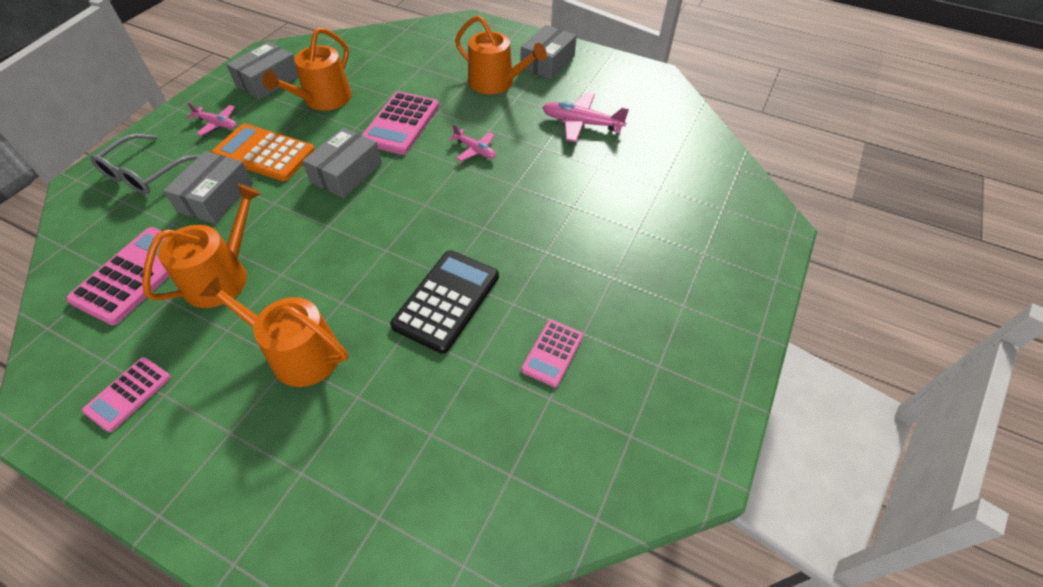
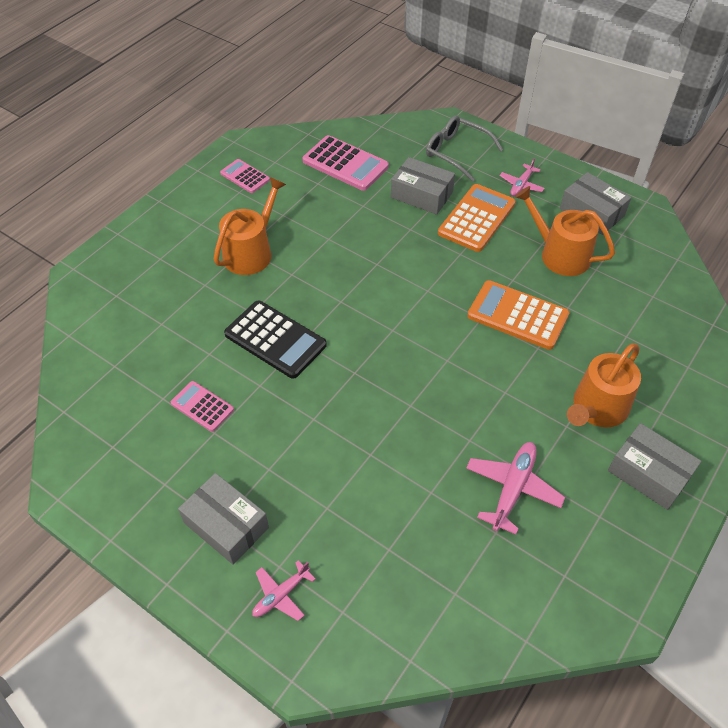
camera: 100 degrees right, 0 degrees up
orange watering can [142,184,261,308] -> none
grey box [302,128,382,198] -> grey box moved to [178,473,269,565]
pink calculator [362,91,439,155] -> orange calculator [467,280,570,350]
pink plane [448,124,496,161] -> pink plane moved to [252,560,315,621]

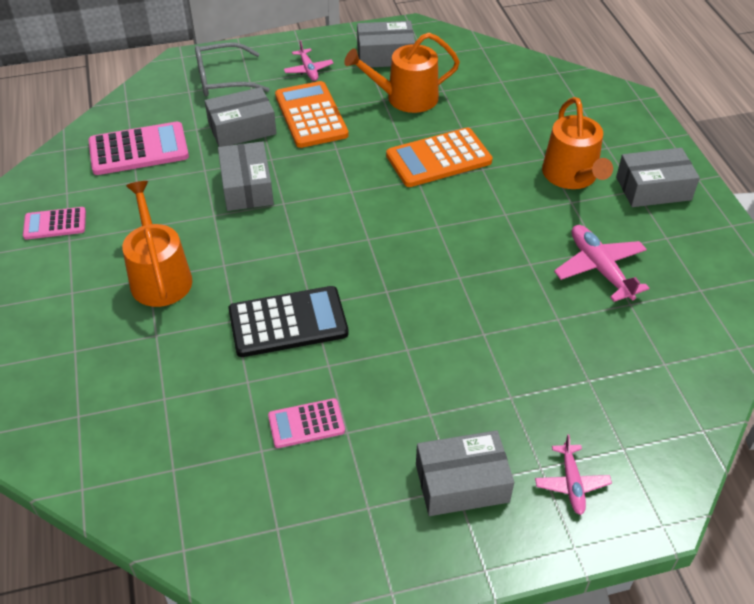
camera: 50 degrees left, 5 degrees down
none -> grey box [218,141,274,211]

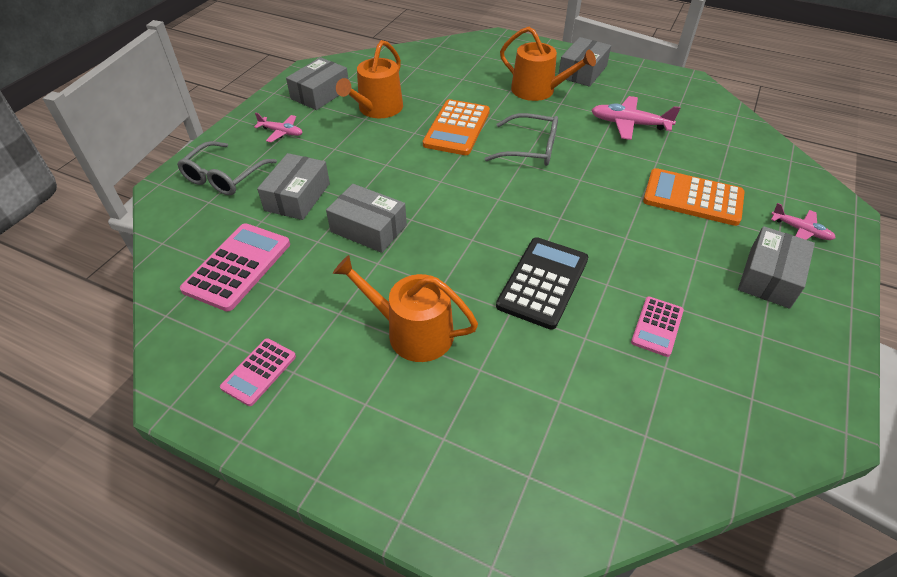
camera: 50 degrees left, 0 degrees up
orange calculator [275,81,349,148] -> orange calculator moved to [643,168,745,226]
none -> grey glasses [485,113,558,166]

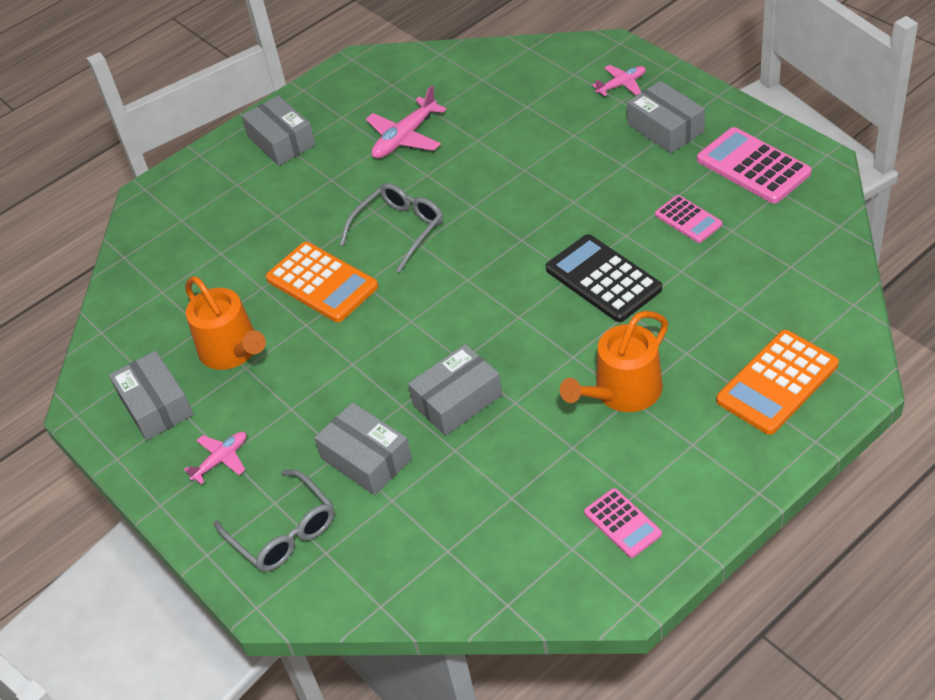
camera: 60 degrees left, 0 degrees up
pink calculator [180,223,290,311] -> pink calculator moved to [697,127,812,204]
orange watering can [500,27,596,101] -> none
orange calculator [643,168,745,226] -> orange calculator moved to [716,330,839,435]

